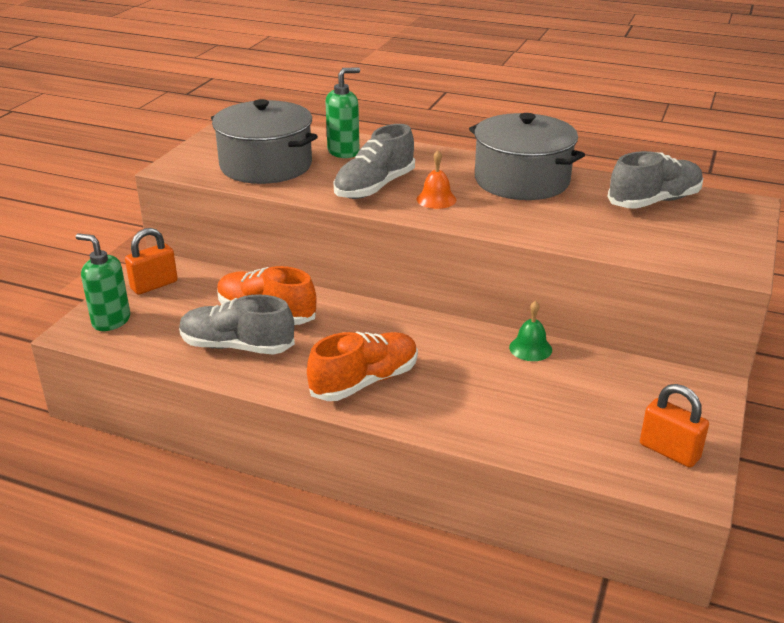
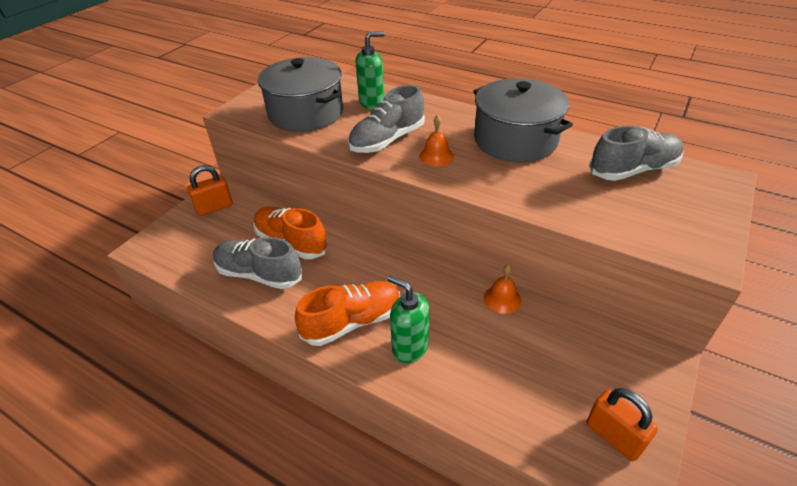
camera: 10 degrees right, 10 degrees up
green soap dispenser [76,233,130,331] -> green soap dispenser moved to [387,275,429,363]
green bell [509,301,552,361] -> orange bell [484,265,521,314]

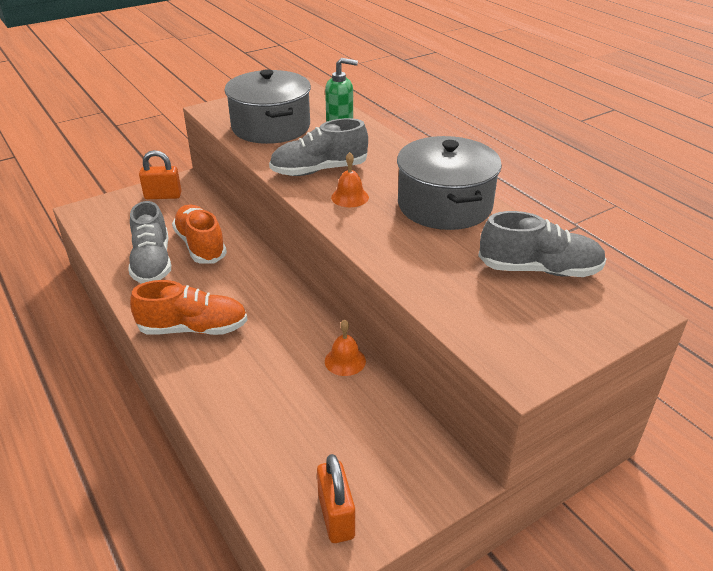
camera: 25 degrees right, 5 degrees down
grey shoe [213,237,302,289] -> grey shoe turned 150 degrees counterclockwise [128,201,171,284]
green soap dispenser [387,275,429,363] -> none

